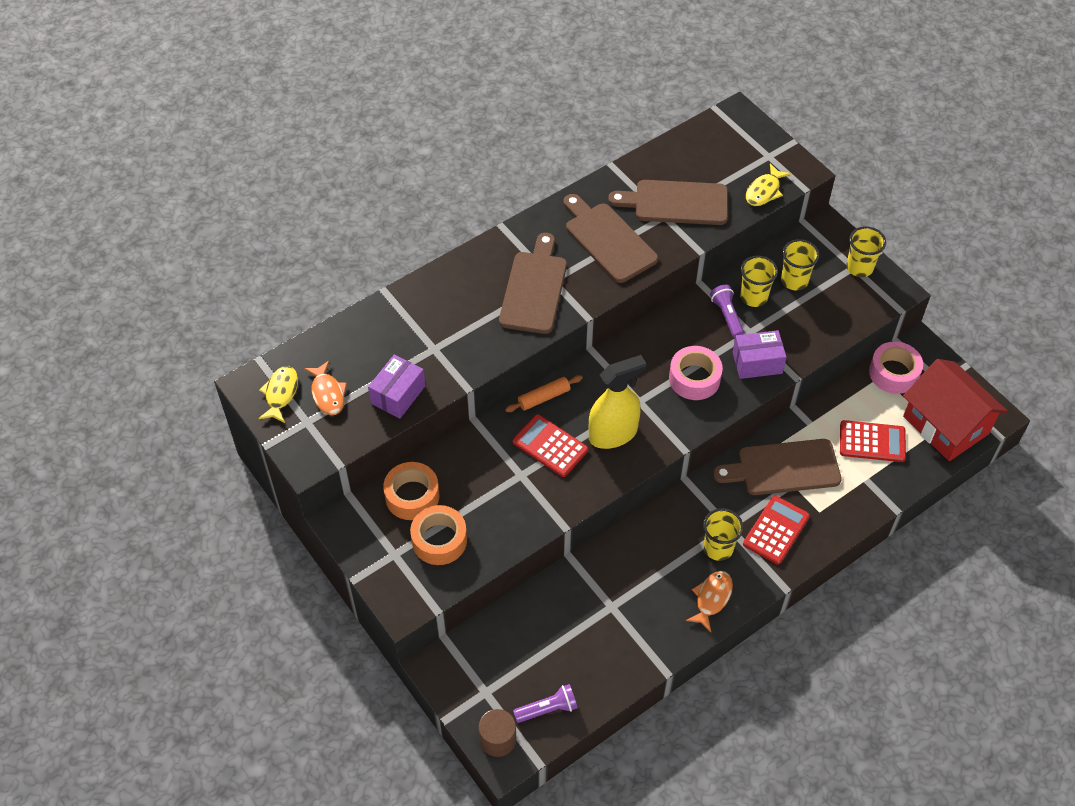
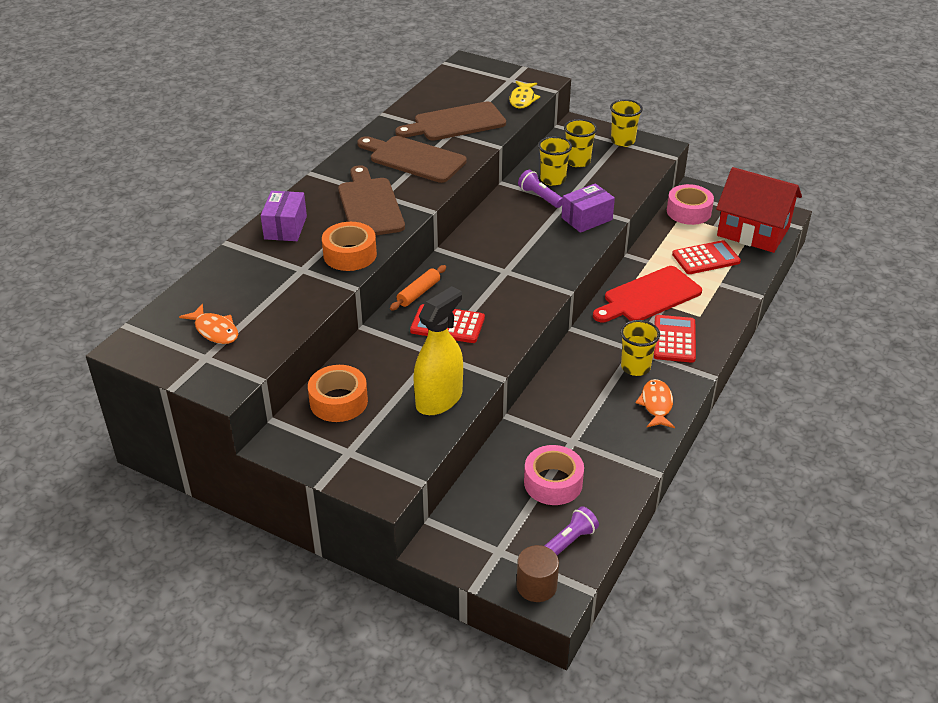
camera: 25 degrees left, 15 degrees down
yellow fish [258,366,298,423] -> none
purple box [368,354,426,419] -> purple box moved to [261,191,307,241]
orange tape [410,505,467,565] -> orange tape moved to [322,222,377,271]
yellow spray bottle [589,355,646,449] -> yellow spray bottle moved to [413,286,463,415]
pink tape [669,346,723,400] -> pink tape moved to [524,445,584,505]
brown cutting board [713,439,842,495] -> red cutting board [593,266,702,322]

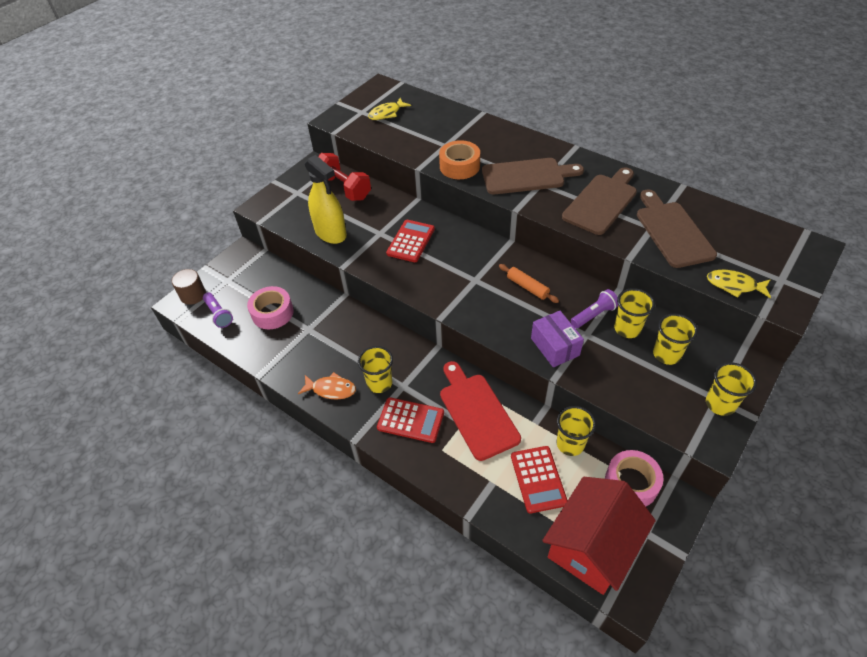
camera: 100 degrees right, 10 degrees up
orange fish [179,304,238,344] -> yellow fish [368,98,411,120]
purple box [261,191,307,241] -> none
orange tape [308,365,368,422] -> red dumbbell [318,153,371,201]
orange rolling pin [390,265,446,311] -> orange rolling pin moved to [499,264,559,303]
none -> yellow cup [557,406,596,456]

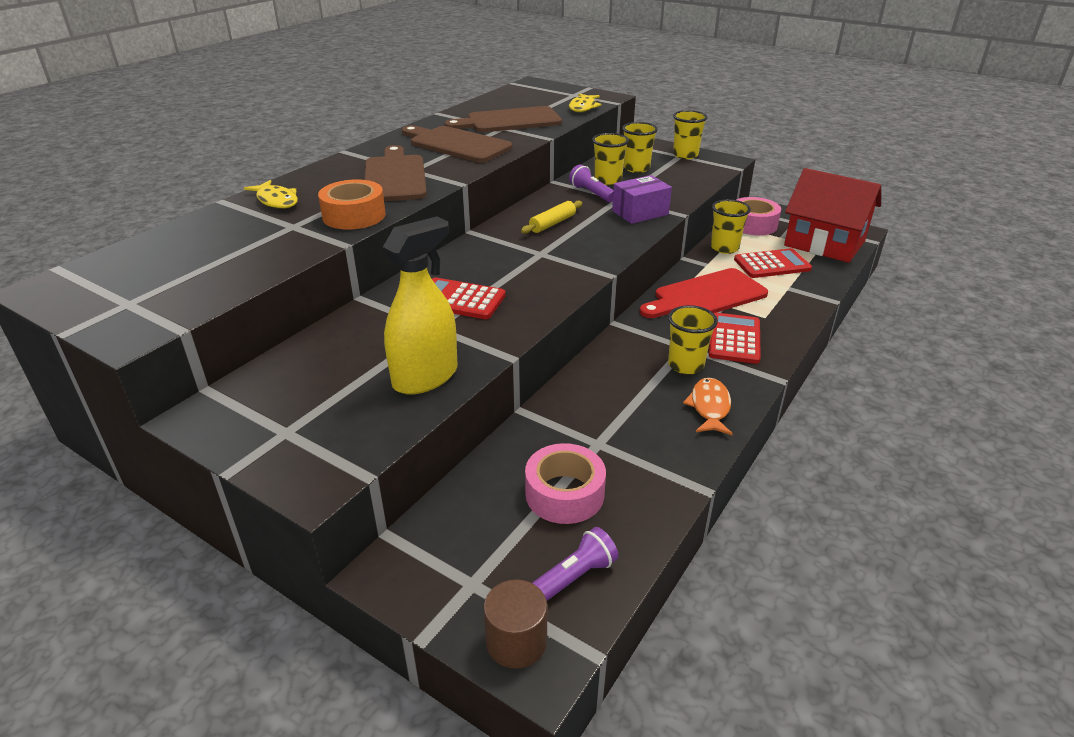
camera: 95 degrees left, 15 degrees down
red dumbbell [318,153,371,201] -> none
yellow fish [368,98,411,120] -> yellow fish moved to [244,180,298,209]
orange rolling pin [499,264,559,303] -> yellow rolling pin [521,201,583,234]

